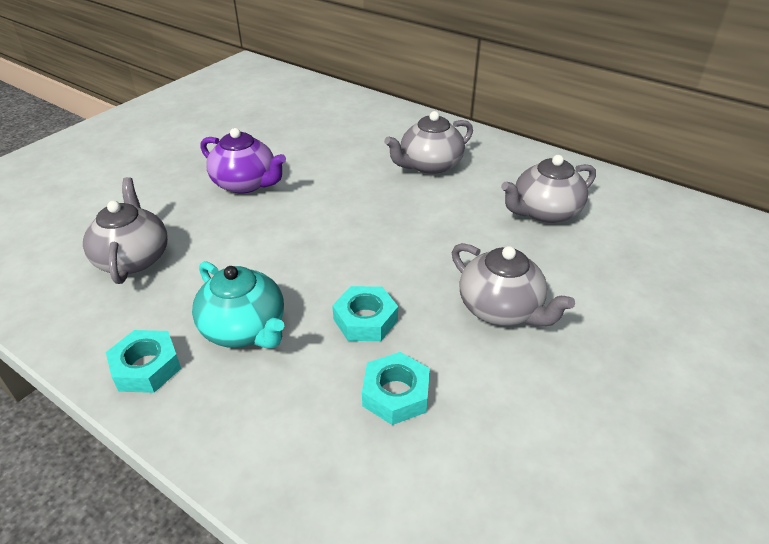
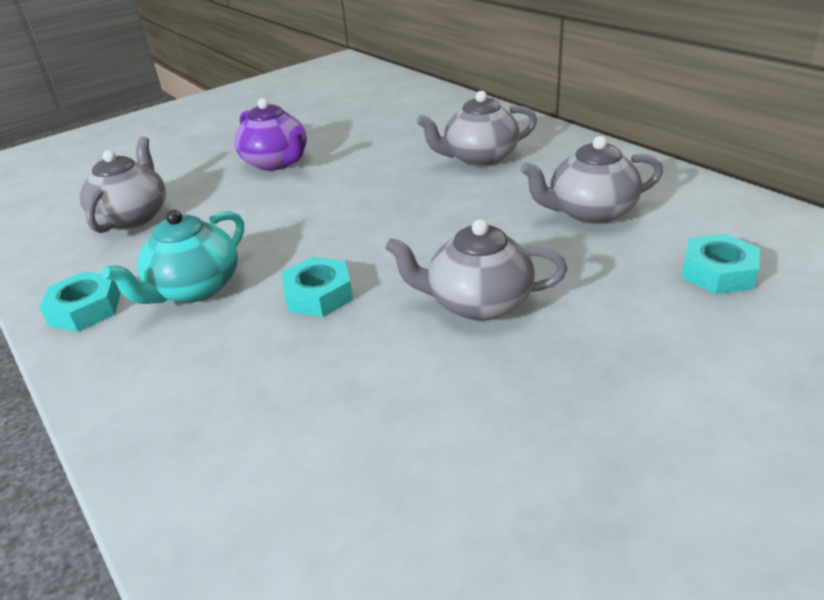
camera: 20 degrees right, 5 degrees down
turquoise teapot [192,261,284,348] -> turquoise teapot turned 60 degrees clockwise [102,210,244,304]
turquoise nut [362,352,430,425] -> turquoise nut moved to [681,234,760,294]
grey teapot [452,243,575,326] -> grey teapot turned 120 degrees clockwise [385,219,567,321]

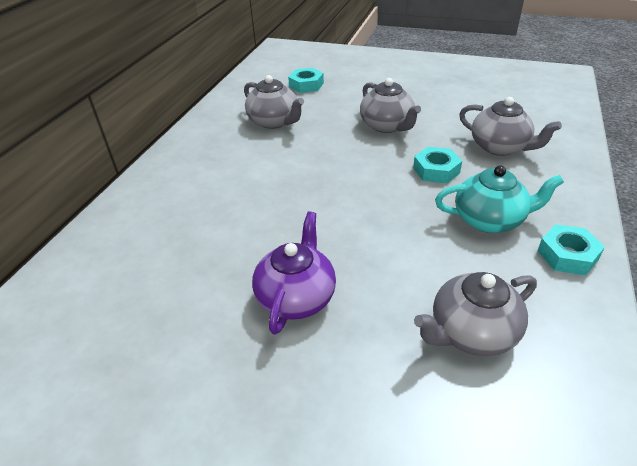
camera: 125 degrees left, 5 degrees up
grey teapot [417,91,537,167] -> grey teapot moved to [459,97,562,156]

